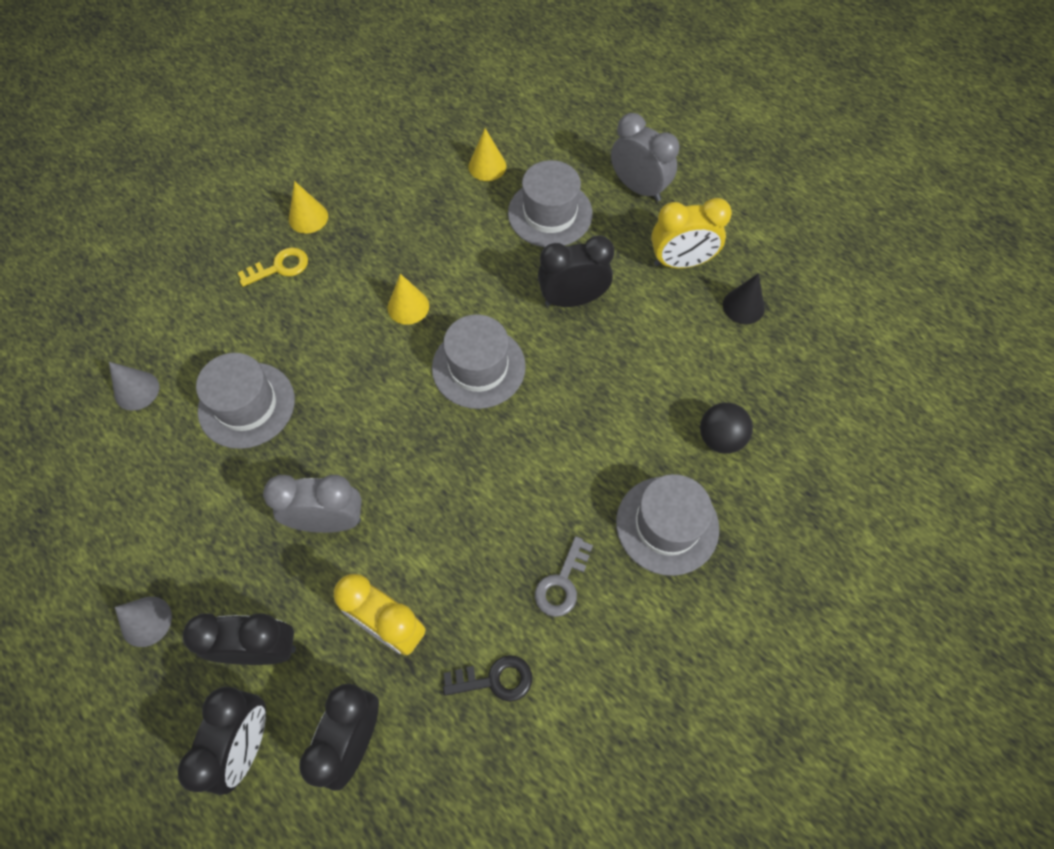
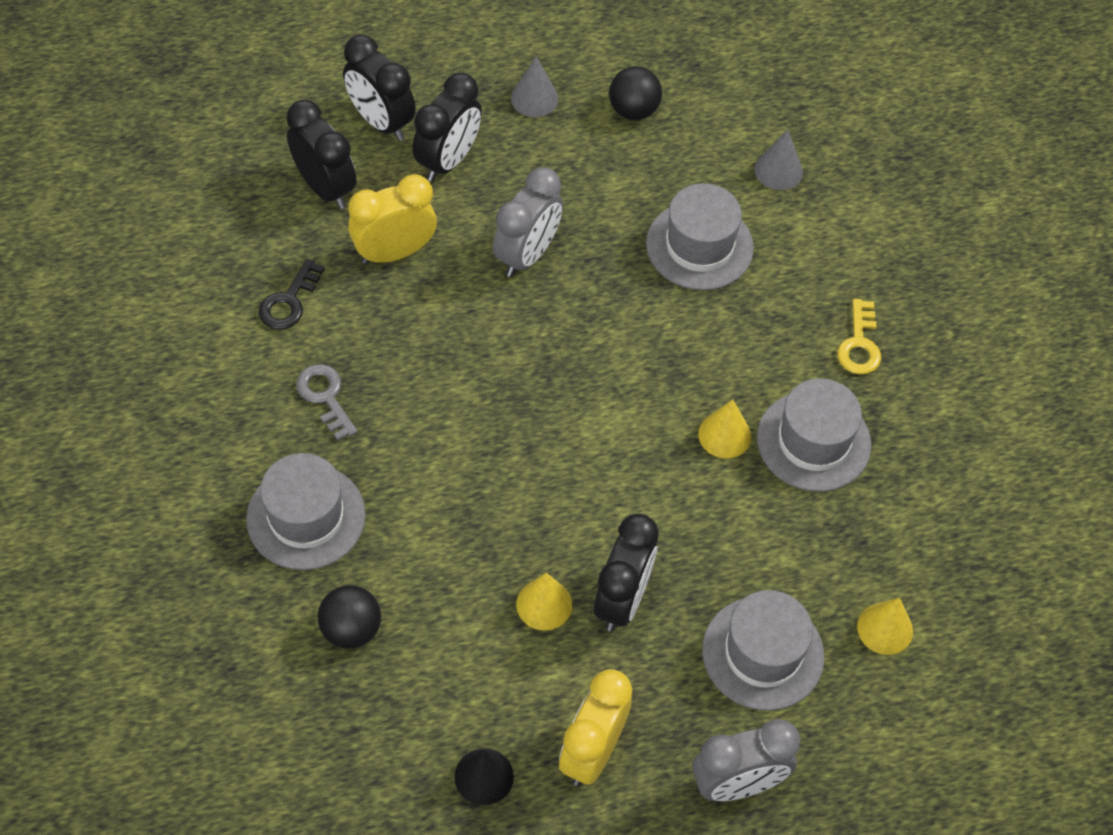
camera: 120 degrees right, 5 degrees down
yellow cone [289,181,328,234] -> yellow cone moved to [516,573,572,631]
grey hat [432,314,526,409] -> grey hat moved to [757,378,871,492]
none -> black ball [609,66,662,120]

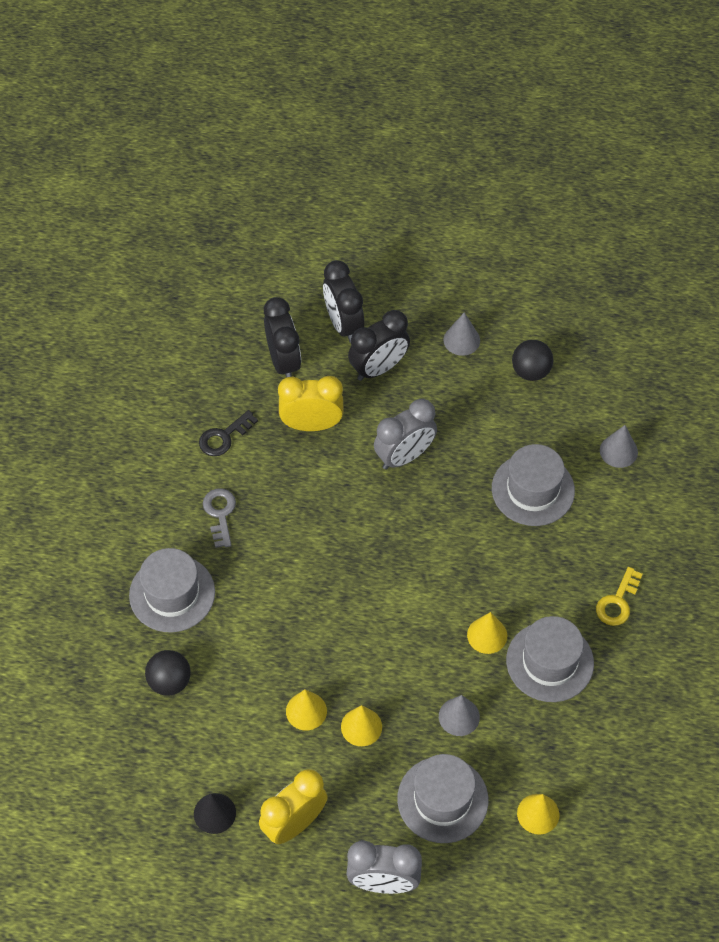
camera: 25 degrees right, 0 degrees up
black clock [594,514,659,631] -> yellow cone [341,705,382,746]
none -> grey cone [439,695,480,736]

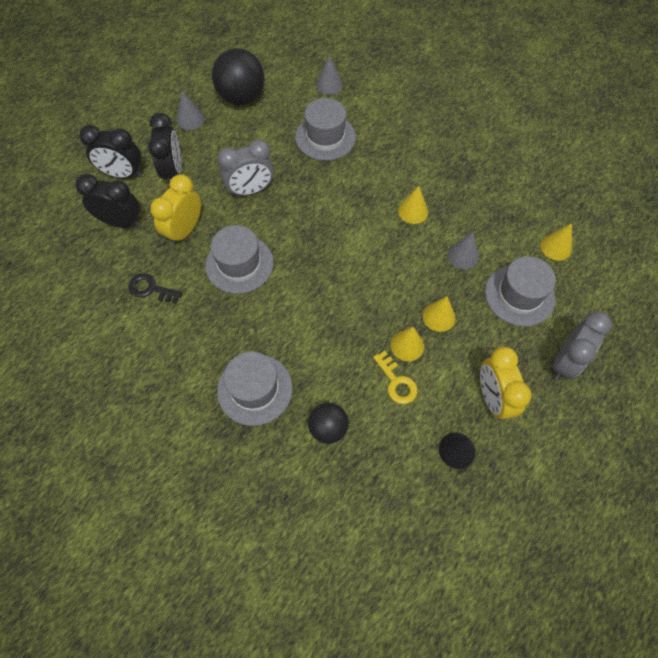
camera: 60 degrees left, 5 degrees up
black key [199,410,258,456] -> black key turned 120 degrees clockwise [128,273,182,304]
grey key [203,488,236,548] -> none
grey clock [374,399,437,470] -> grey clock turned 75 degrees clockwise [218,139,274,197]
grey hat [506,616,594,702] -> grey hat moved to [205,225,273,294]
black ball [512,340,553,381] -> black ball [212,48,264,105], size x1.69
yellow key [596,567,643,626] -> yellow key moved to [373,351,417,404]

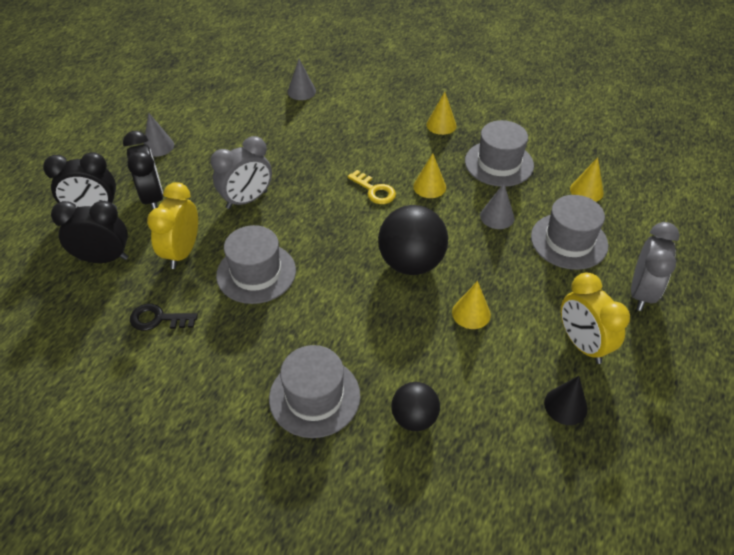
camera: 15 degrees left, 15 degrees down
black ball [212,48,264,105] -> black ball moved to [378,205,448,275]
grey hat [295,98,356,161] -> grey hat moved to [465,120,534,187]
yellow key [373,351,417,404] -> yellow key moved to [347,170,396,204]
yellow cone [423,296,456,332] -> yellow cone moved to [426,92,457,135]

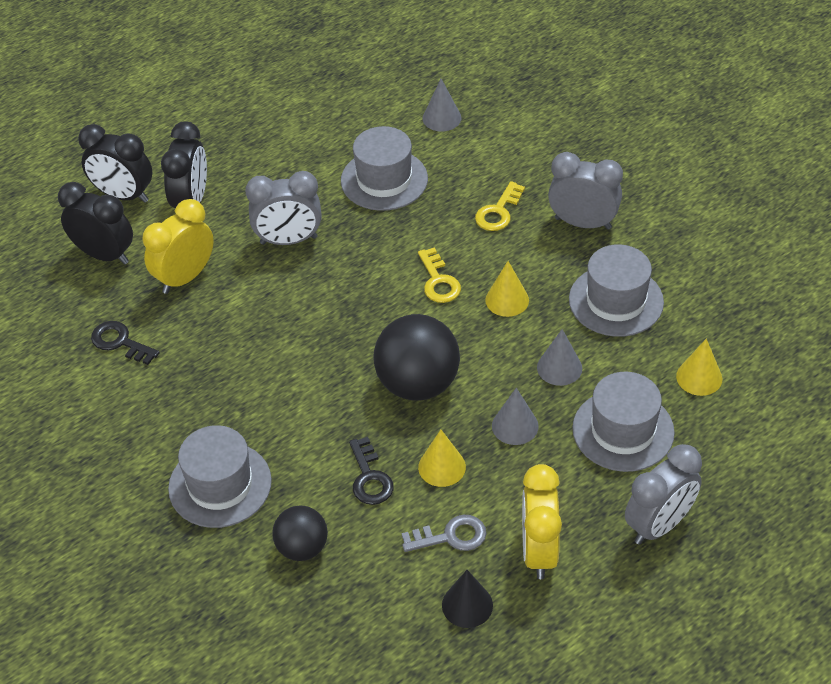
camera: 30 degrees right, 0 degrees up
grey cone [144,113,174,157] -> grey cone moved to [492,388,539,445]
grey hat [216,225,296,304] -> grey hat moved to [341,126,428,211]
yellow cone [426,92,457,135] -> grey clock [548,152,623,230]
none -> black key [349,437,394,505]
none -> grey key [402,515,487,552]
none -> yellow key [475,181,525,231]

